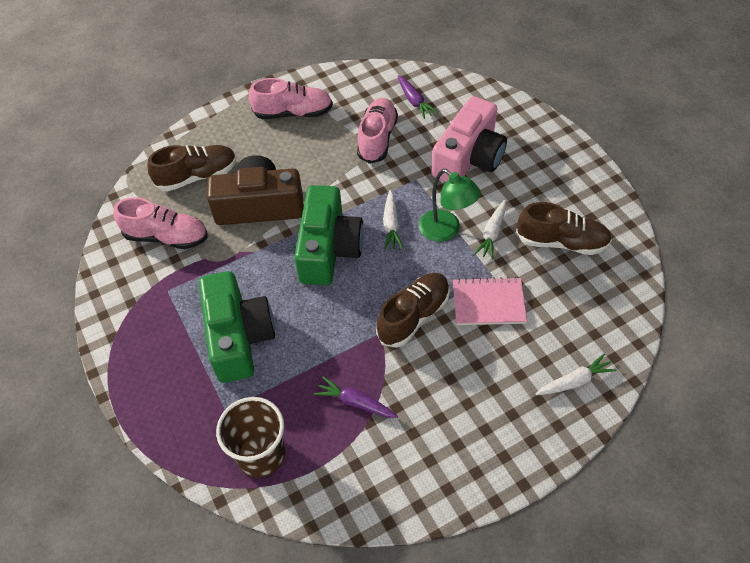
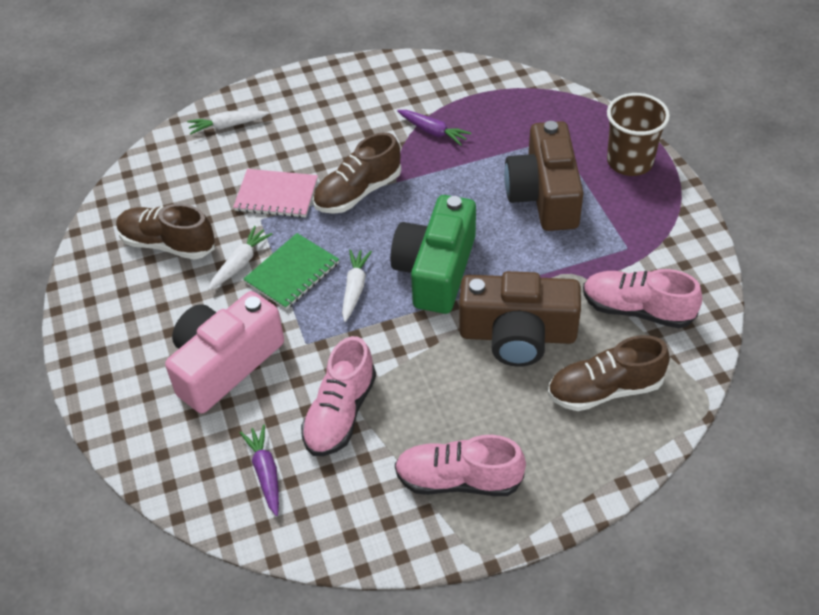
camera: 170 degrees left, 5 degrees down
green camera [199,271,275,383] -> brown camera [504,121,583,231]
brown cup [216,397,285,478] -> brown cup moved to [607,93,670,176]
green lamp [419,169,481,242] -> green notebook [243,233,339,310]

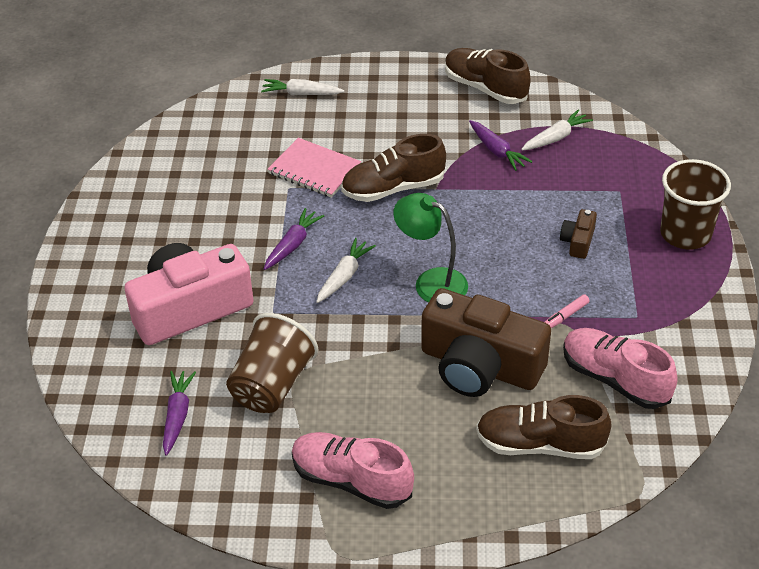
camera: 20 degrees right, 5 degrees down
brown shoe [116,204,215,260] -> brown shoe moved to [445,48,531,104]
white carrot [209,226,273,290] -> white carrot moved to [521,110,593,151]
green notebook [243,233,339,310] -> purple carrot [264,208,324,270]
pink shoe [301,336,376,456] -> brown cup [226,313,318,413]
green camera [390,195,476,314] -> green lamp [393,193,468,303]
brown camera [504,121,583,231] -> brown camera [560,209,597,259], size x0.42
none -> pink marker [545,294,590,328]

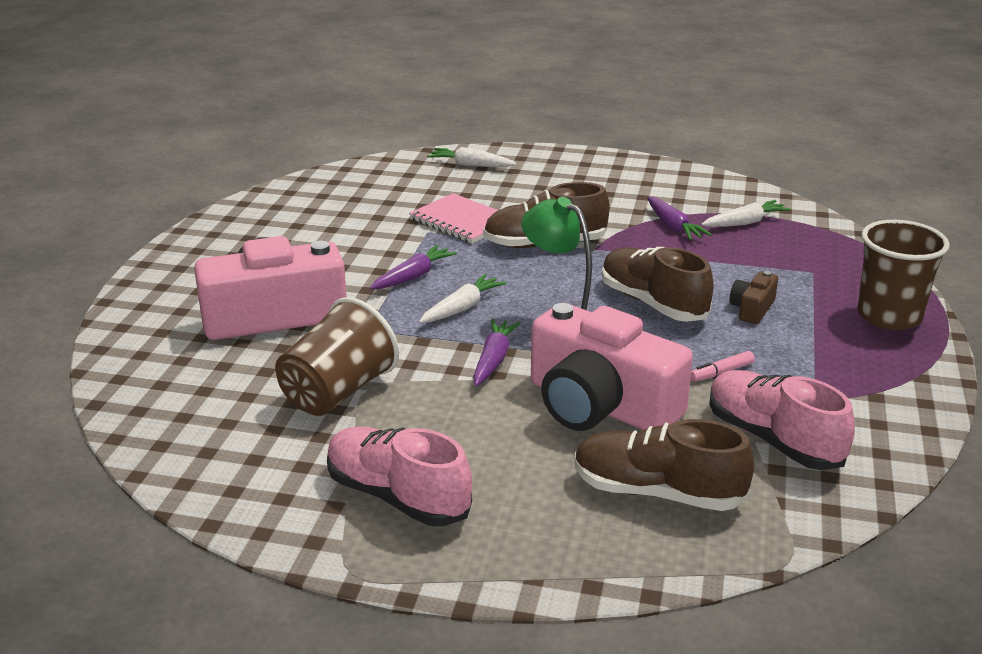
camera: 10 degrees right, 15 degrees down
purple carrot [163,371,196,456] -> purple carrot moved to [473,318,521,386]
brown camera [421,288,551,397] -> pink camera [531,303,693,431]
brown shoe [445,48,531,104] -> brown shoe moved to [602,247,714,322]

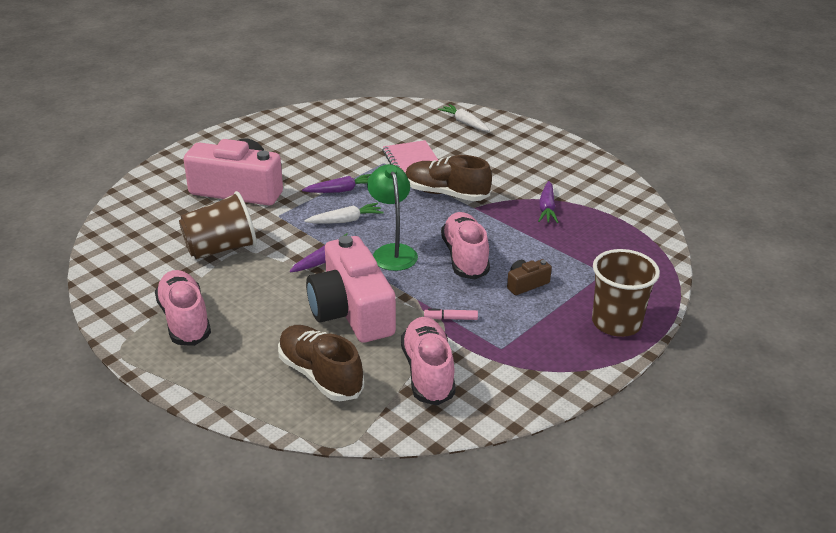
camera: 30 degrees right, 5 degrees up
brown shoe [602,247,714,322] -> pink shoe [441,212,490,280]
white carrot [701,200,791,227] -> none

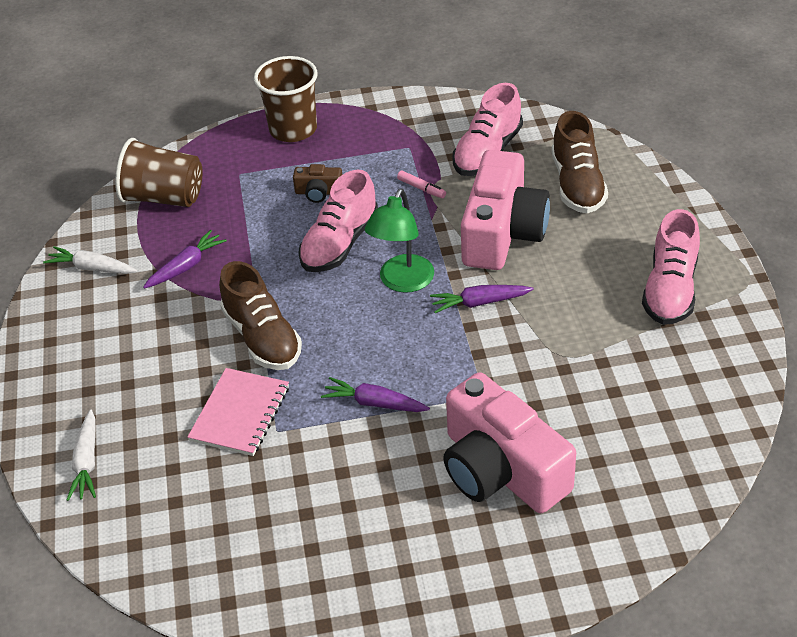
camera: 140 degrees left, 10 degrees up
brown cup [179,191,257,259] -> brown cup moved to [115,138,202,207]
white carrot [304,203,384,224] -> white carrot moved to [43,246,137,274]

